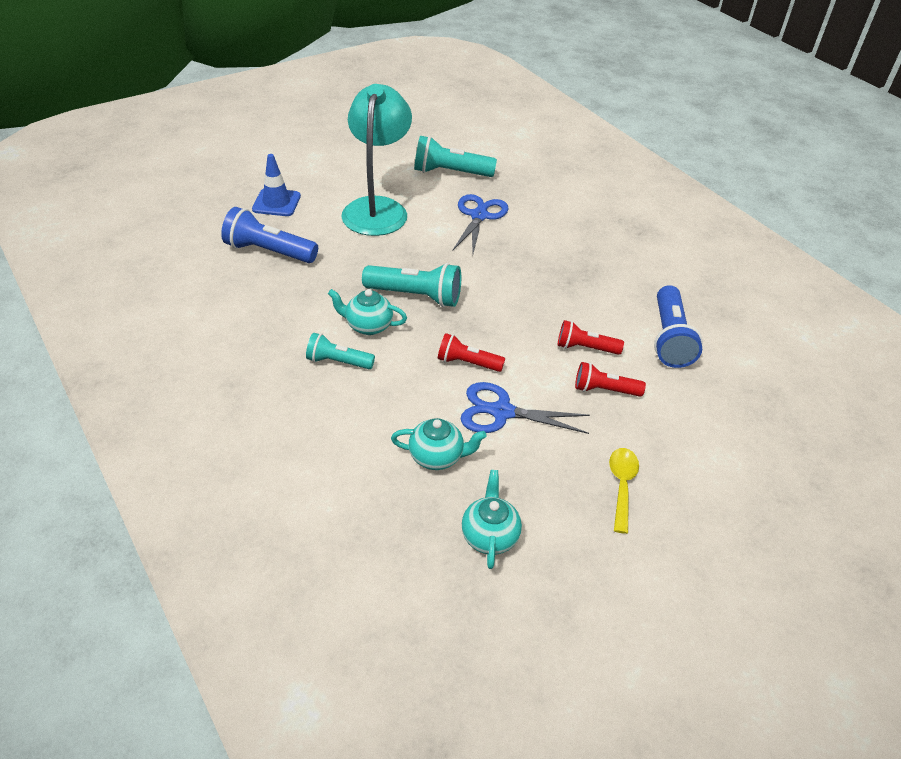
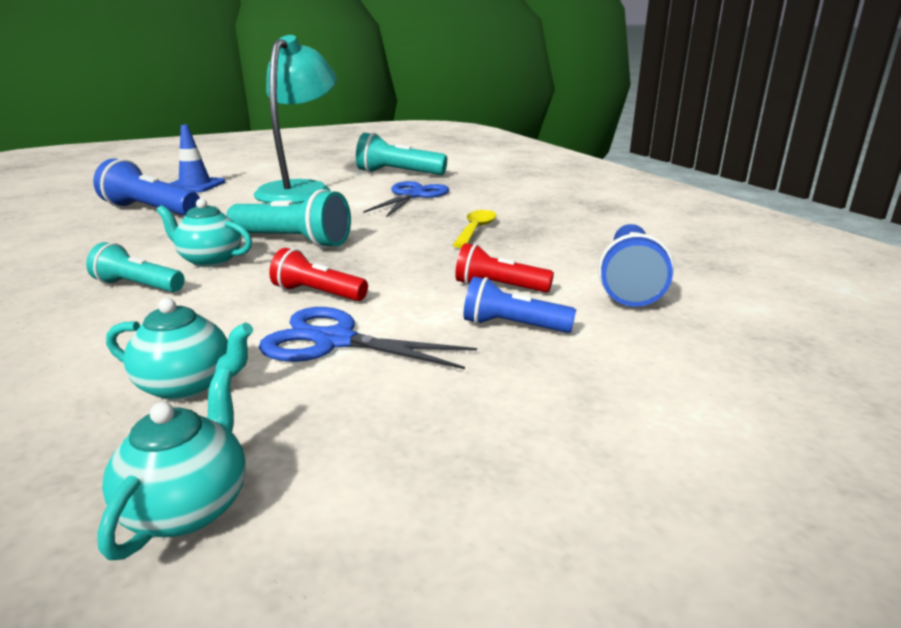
camera: 10 degrees right, 20 degrees down
red flashlight [575,362,646,397] -> blue flashlight [463,277,576,333]
yellow spoon [609,448,639,534] -> yellow spoon moved to [453,210,497,248]

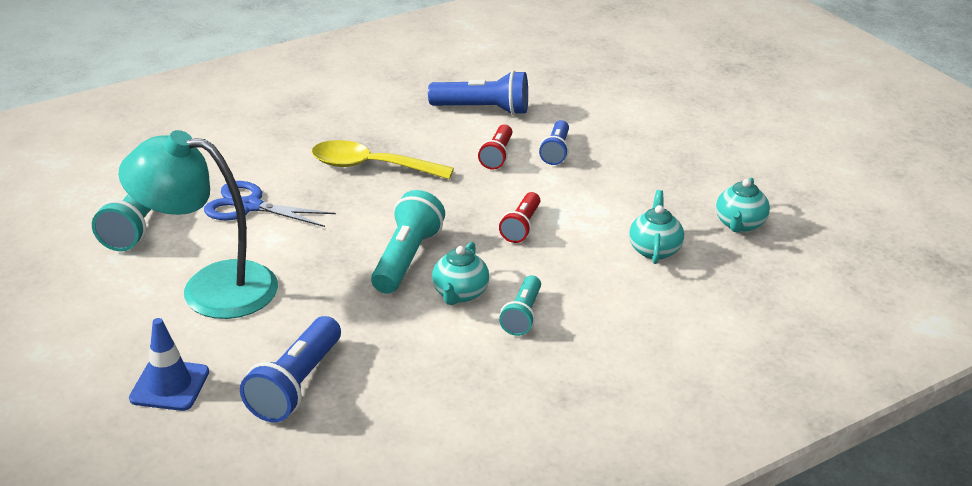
camera: 95 degrees left, 10 degrees up
turquoise teapot [97,368,246,560] -> turquoise teapot turned 75 degrees counterclockwise [716,178,770,233]
blue scissors [259,307,477,369] -> none
yellow spoon [453,210,497,248] -> yellow spoon [312,140,454,179], size x1.62

